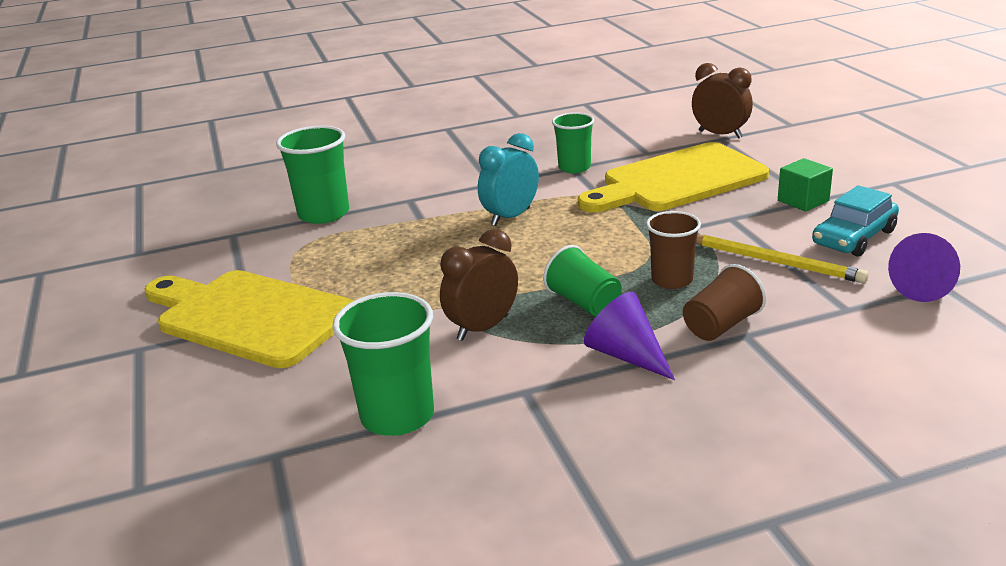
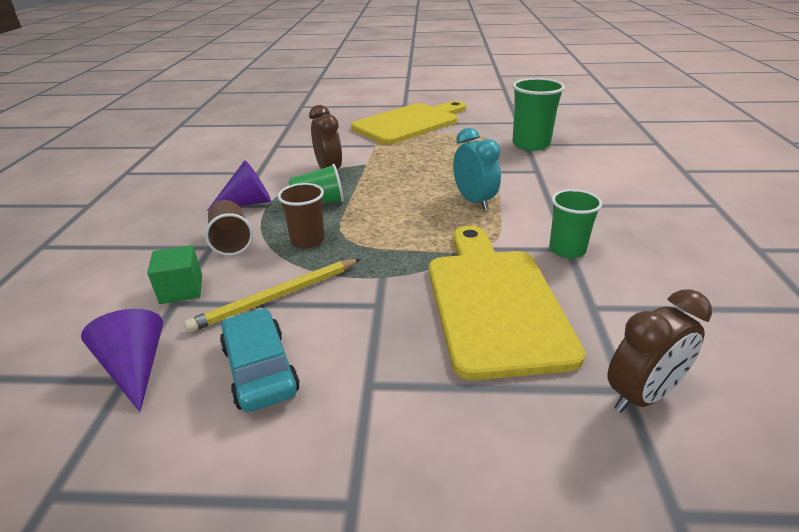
camera: 110 degrees right, 5 degrees up
green cup [332,292,434,436] -> none
green cube [778,158,833,212] -> green cube moved to [147,245,202,304]

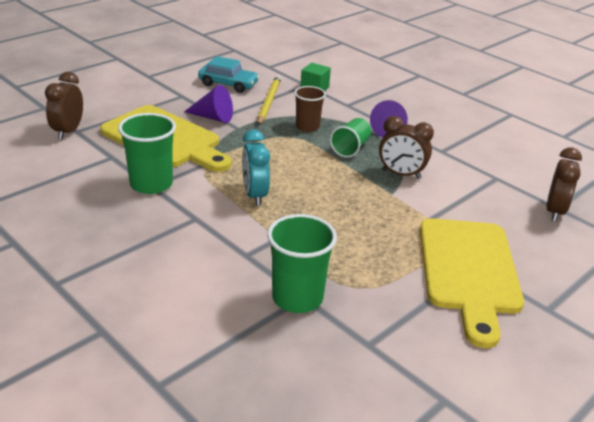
camera: 130 degrees right, 0 degrees up
purple cone [81,309,163,412] -> purple cone moved to [184,85,233,123]
brown cup [205,200,253,256] -> none
turquoise clock [453,128,501,210] -> turquoise clock turned 60 degrees clockwise [242,130,270,206]
green cup [549,189,602,258] -> green cup [118,113,176,194], size x1.51
none -> brown clock [547,147,582,222]

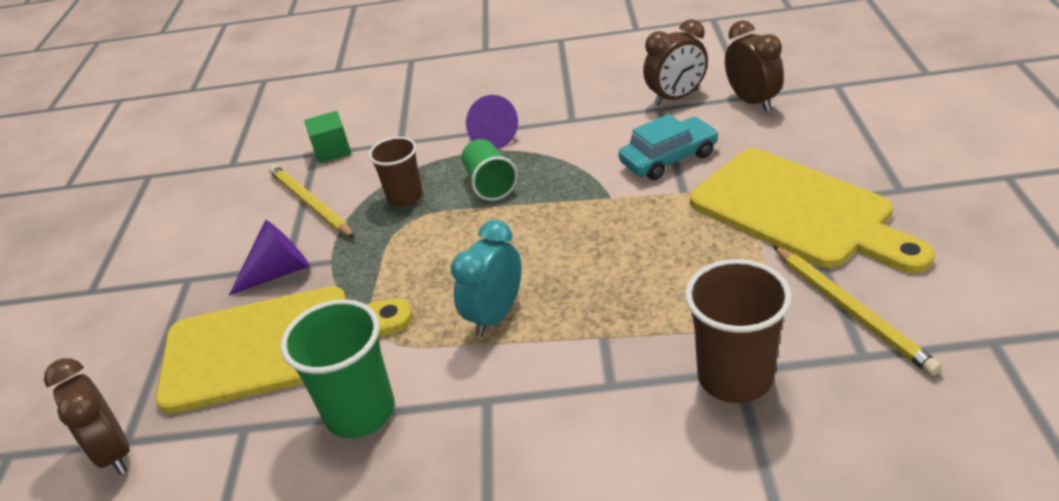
camera: 40 degrees left, 5 degrees up
turquoise car [198,56,259,93] -> turquoise car moved to [618,114,719,180]
turquoise clock [242,130,270,206] -> turquoise clock turned 90 degrees clockwise [451,220,522,337]
green cup [267,214,337,313] -> brown cup [685,259,792,403]
brown clock [379,116,434,179] -> brown clock moved to [643,19,708,106]
none -> yellow pencil [773,246,942,376]

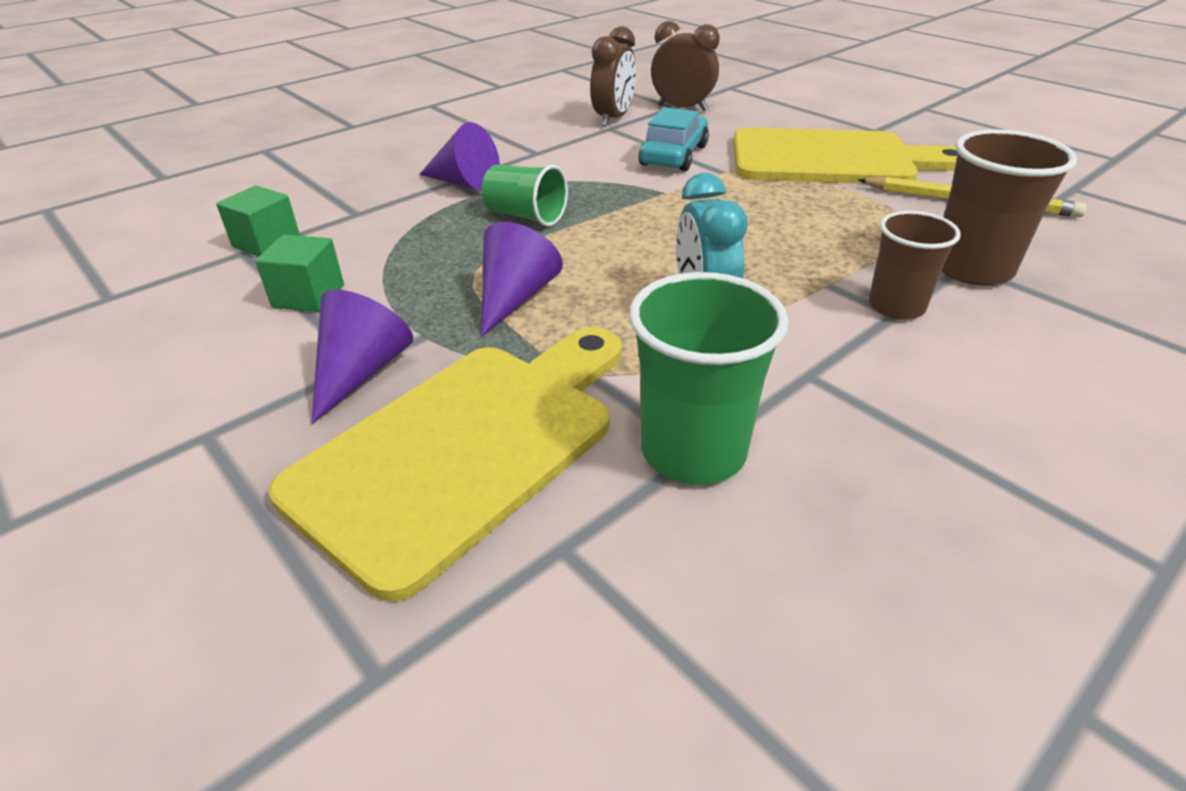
camera: 45 degrees left, 0 degrees up
brown clock [44,358,130,475] -> none
yellow pencil [269,165,355,238] -> green cube [255,235,344,312]
brown cup [369,137,423,207] -> brown cup moved to [869,211,961,320]
none -> purple cone [481,222,563,337]

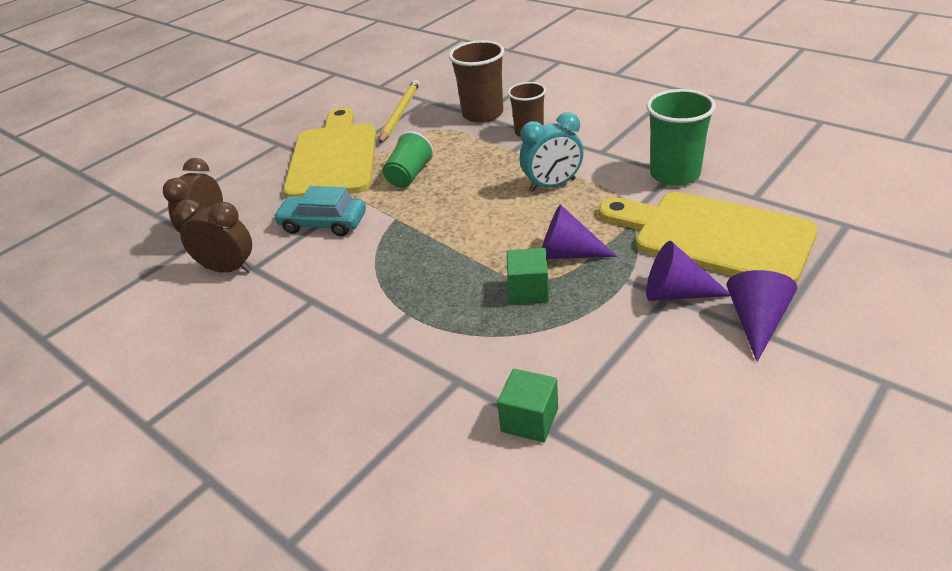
camera: 95 degrees left, 0 degrees up
green cube [255,235,344,312] -> green cube moved to [507,248,549,304]
purple cone [419,122,500,191] -> purple cone moved to [727,270,797,362]
green cup [482,165,568,227] -> green cup moved to [383,131,434,188]

